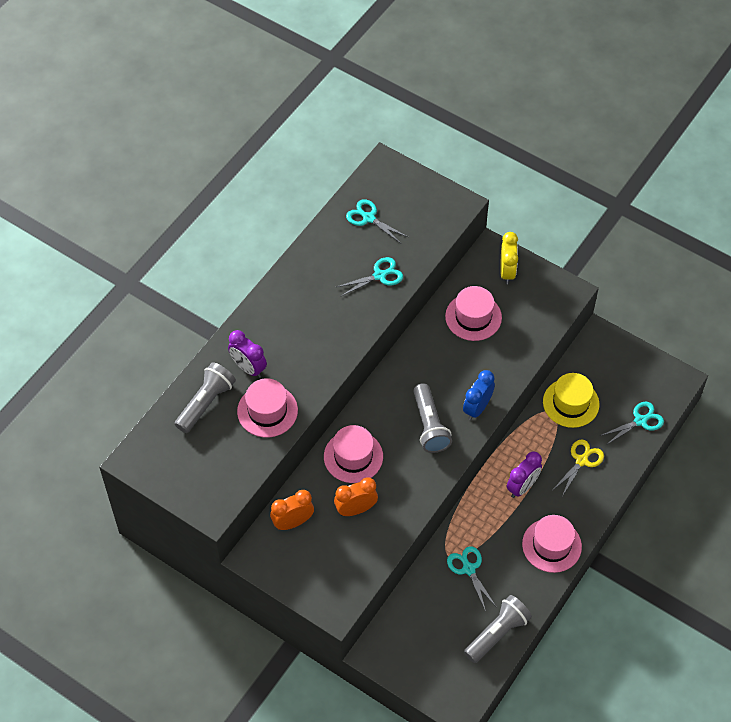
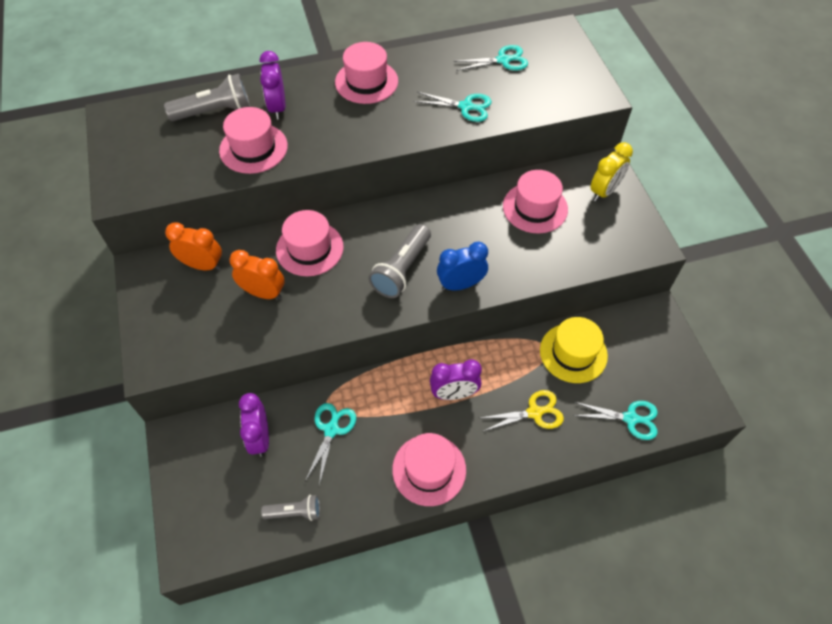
camera: 40 degrees right, 0 degrees up
turquoise scissors [346,199,408,243] -> turquoise scissors turned 90 degrees clockwise [453,45,528,71]
grey flashlight [464,595,532,663] -> grey flashlight [261,495,320,521], size x0.61
none -> purple clock [239,393,269,457]
none -> pink hat [335,42,398,104]

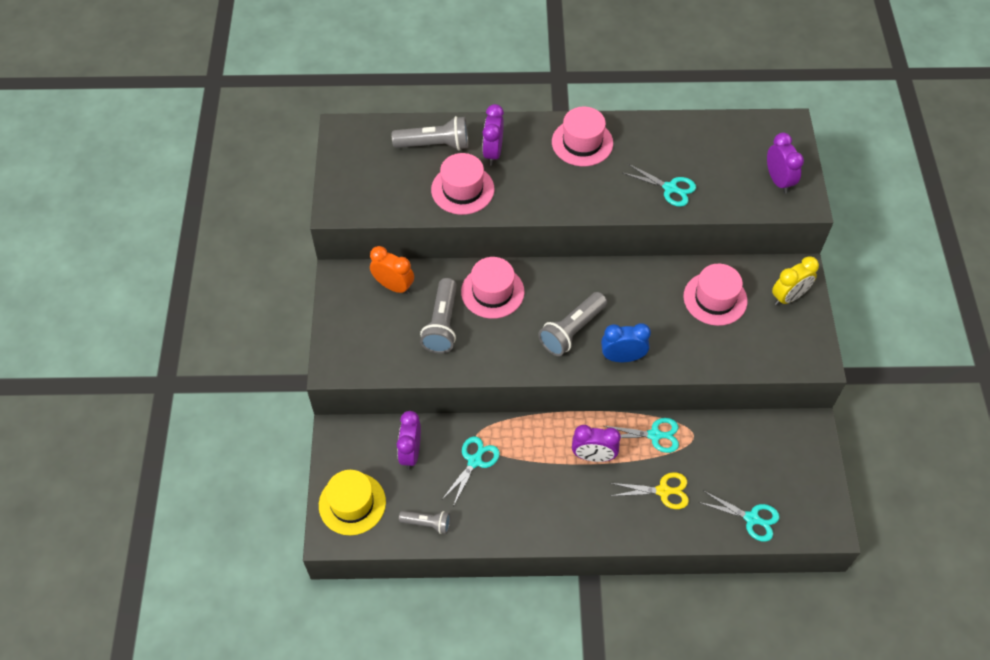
camera: 15 degrees right, 0 degrees up
orange clock [229,250,285,299] -> grey flashlight [420,278,457,353]
pink hat [392,433,466,506] -> none
turquoise scissors [453,45,528,71] -> turquoise scissors moved to [604,418,679,453]
yellow hat [540,317,608,383] -> yellow hat moved to [319,470,386,535]
none -> purple clock [767,133,804,194]

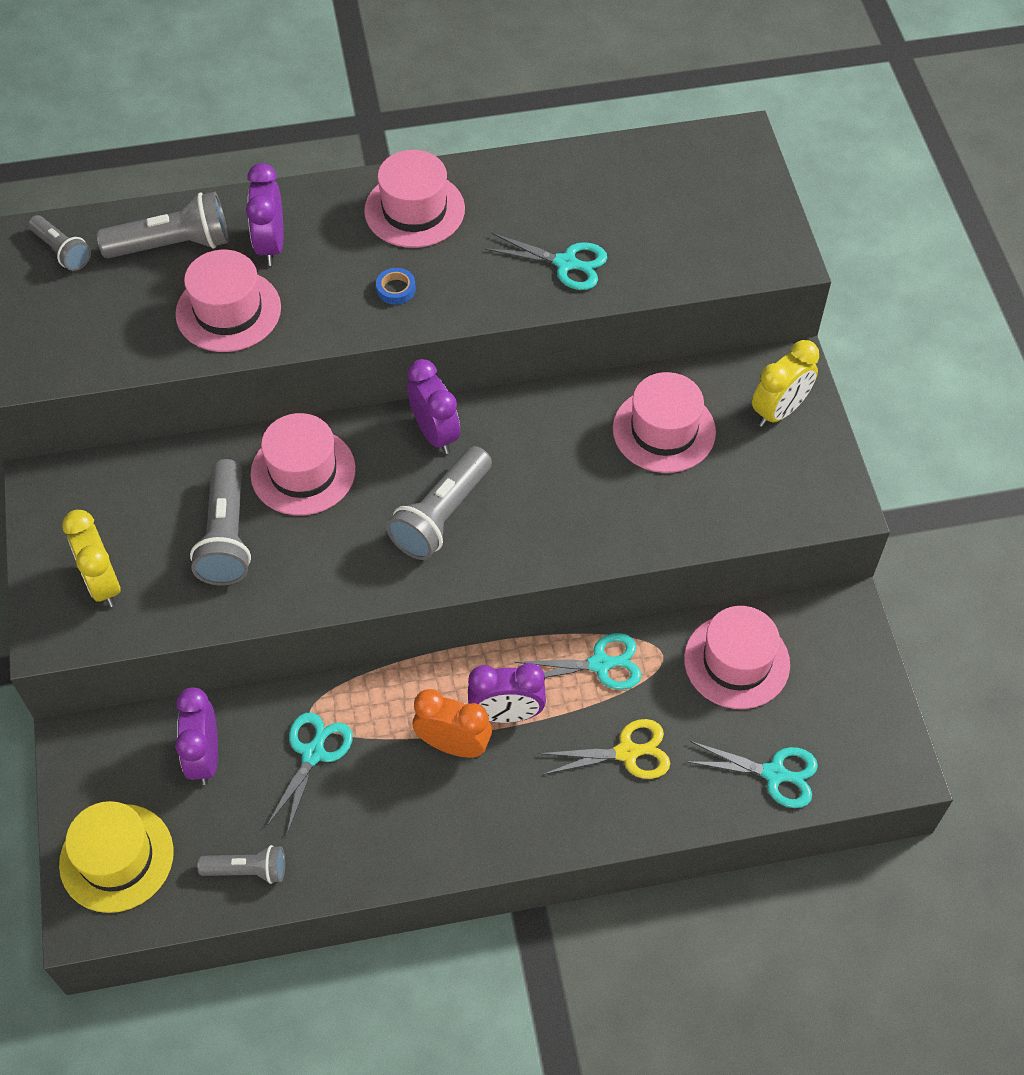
camera: 10 degrees left, 0 degrees up
orange clock [370,246,414,294] -> orange clock moved to [413,689,492,758]
blue clock [601,323,651,362] -> none
purple clock [767,133,804,194] -> purple clock moved to [407,359,460,454]
none -> grey flashlight [28,215,91,271]
none -> yellow clock [62,510,121,607]
none -> blue tape [376,268,416,305]
none -> pink hat [684,606,790,709]

